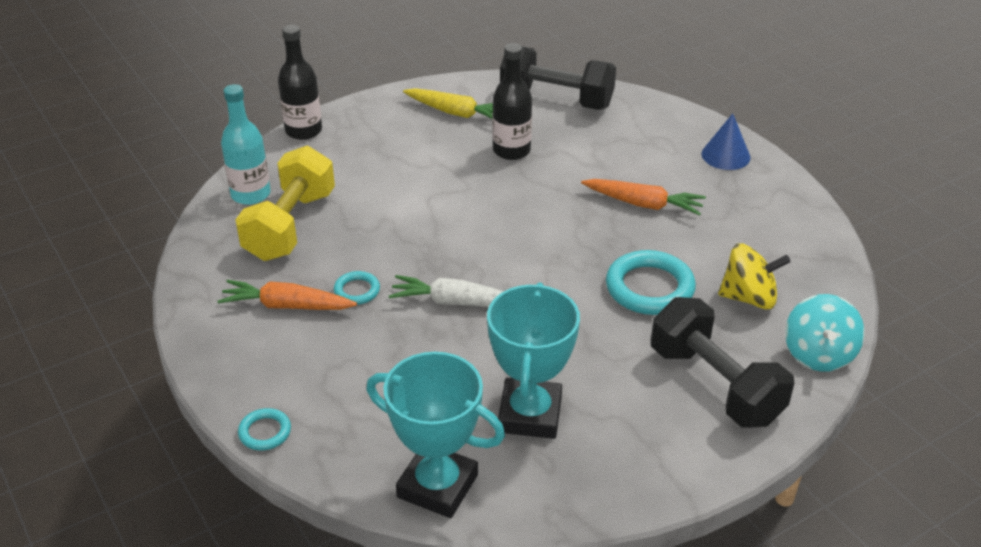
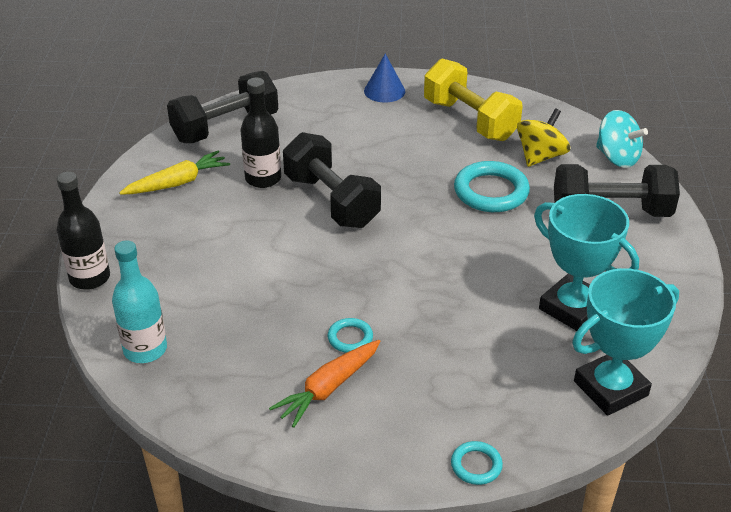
camera: 55 degrees left, 0 degrees up
yellow dumbbell [235,146,335,261] -> yellow dumbbell moved to [424,59,523,141]
white carrot [389,275,504,307] -> none
orange carrot [581,179,706,215] -> none
none -> black dumbbell [283,132,381,228]

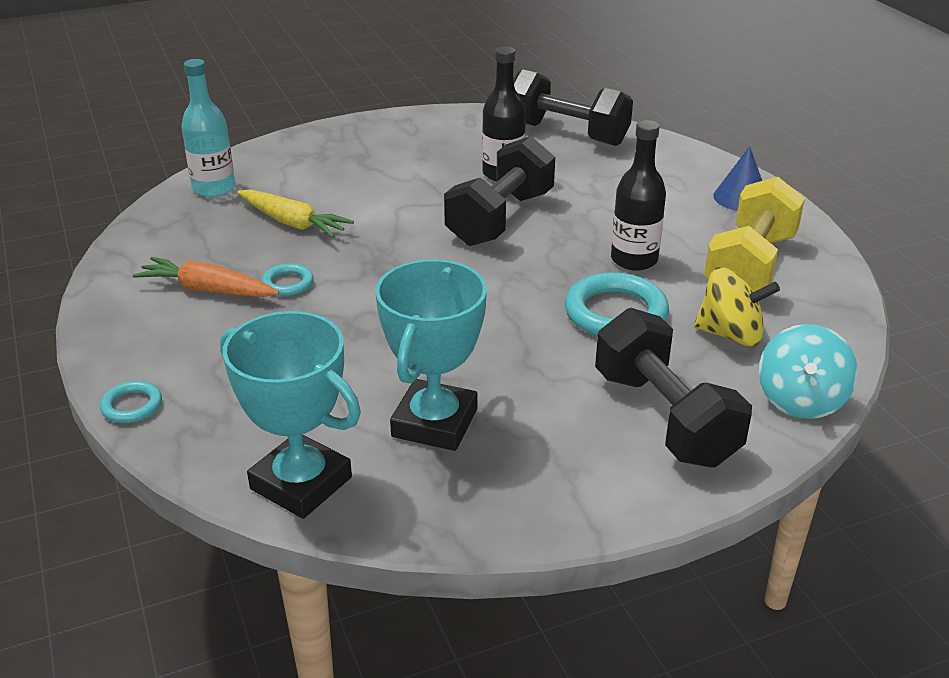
camera: 65 degrees right, 5 degrees down
black bottle [57,172,110,290] -> black bottle moved to [611,120,666,271]
yellow carrot [119,151,230,195] -> yellow carrot moved to [237,189,354,238]

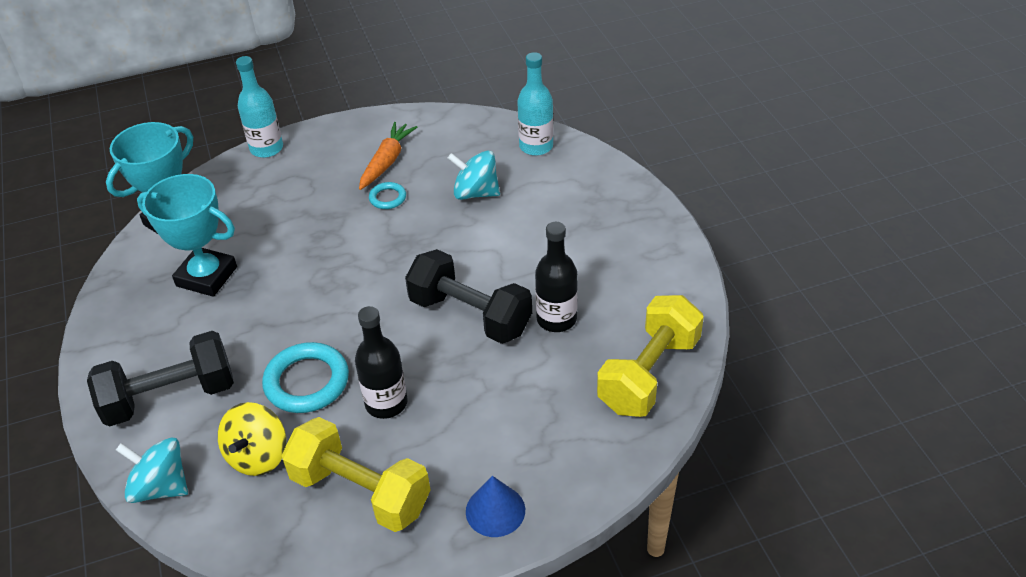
camera: 95 degrees right, 10 degrees up
turquoise ring [100,381,162,423] -> turquoise bottle [236,56,283,158]
yellow carrot [237,189,354,238] -> turquoise spinning top [447,150,500,200]
black dumbbell [514,69,633,146] -> yellow dumbbell [597,295,704,417]

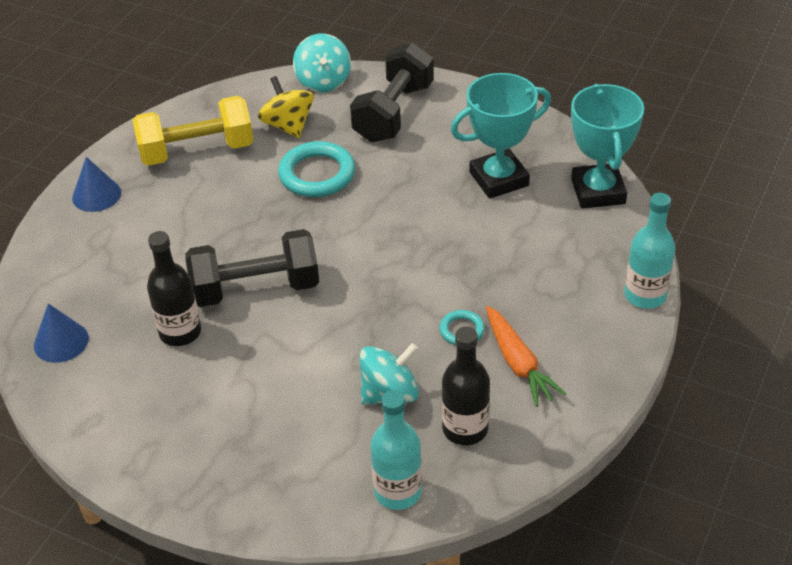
camera: 135 degrees right, 0 degrees up
turquoise spinning top [116,438,188,503] -> turquoise spinning top turned 105 degrees clockwise [293,34,351,92]
black bottle [355,306,407,419] -> black bottle moved to [442,327,490,445]
yellow dumbbell [597,295,704,417] -> blue cone [34,304,89,363]

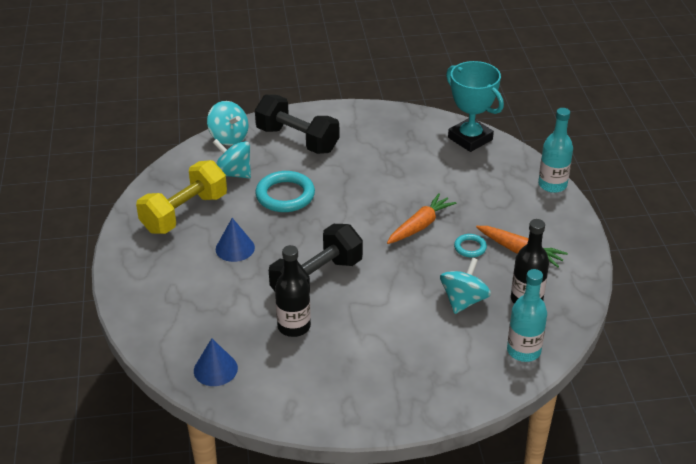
camera: 35 degrees left, 5 degrees down
blue cone [72,157,121,212] -> blue cone moved to [216,218,255,262]
yellow spinning top [258,76,314,138] -> turquoise spinning top [213,139,251,178]
black dumbbell [350,42,434,143] -> black dumbbell turned 45 degrees counterclockwise [255,95,340,154]
turquoise trophy [451,73,551,199] -> none
none -> orange carrot [387,193,456,244]

